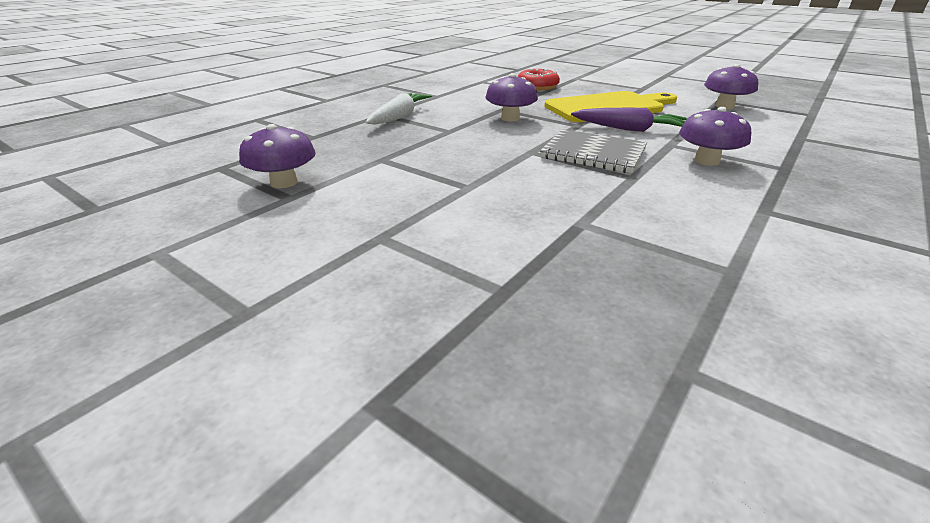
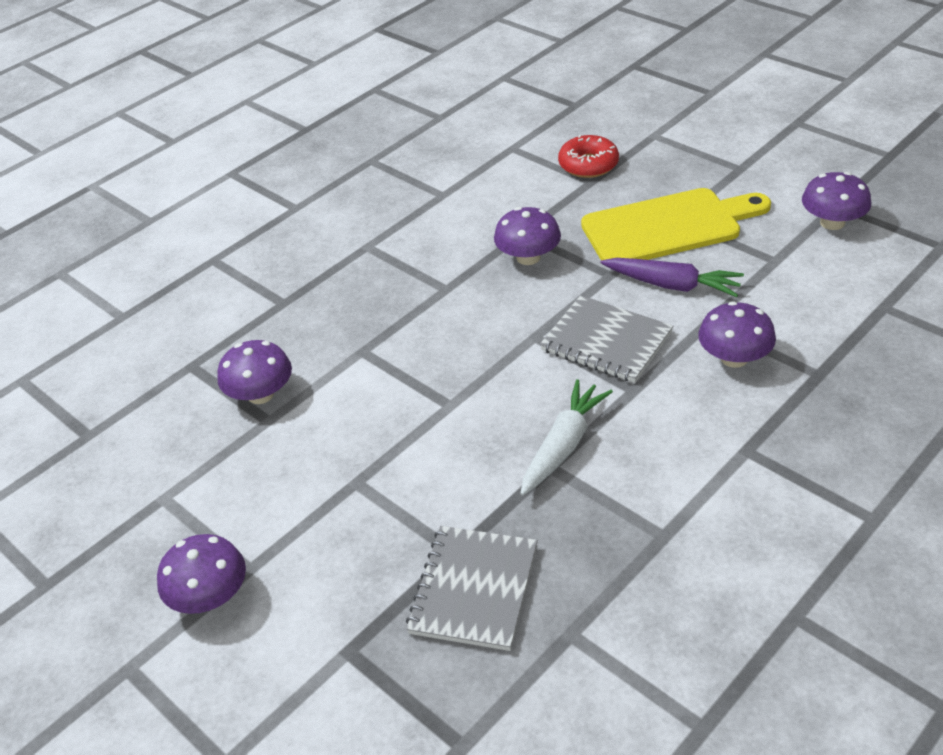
camera: 10 degrees right, 10 degrees up
white carrot [366,93,432,125] -> white carrot moved to [521,379,613,496]
none -> purple mushroom [157,534,246,614]
none -> grey notebook [406,526,538,651]

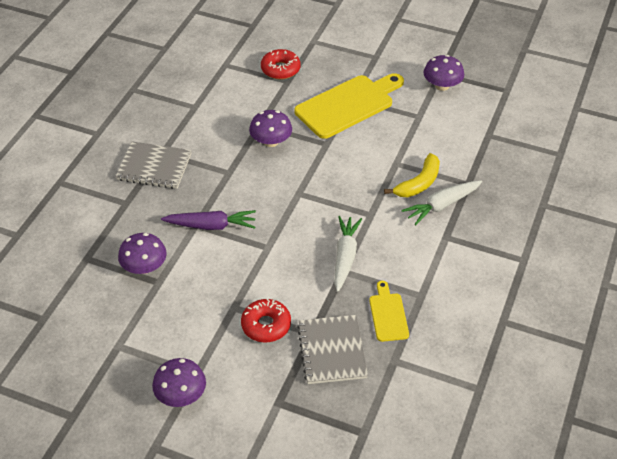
camera: 25 degrees left, 5 degrees up
grey notebook [540,295,673,383] -> grey notebook moved to [115,141,192,189]
purple carrot [600,258,744,297] -> purple carrot moved to [161,210,256,230]
purple mushroom [698,301,776,368] -> yellow banana [384,153,440,197]
none -> red donut [241,299,291,342]
none -> yellow cutting board [369,281,409,342]
none -> white carrot [402,180,482,225]

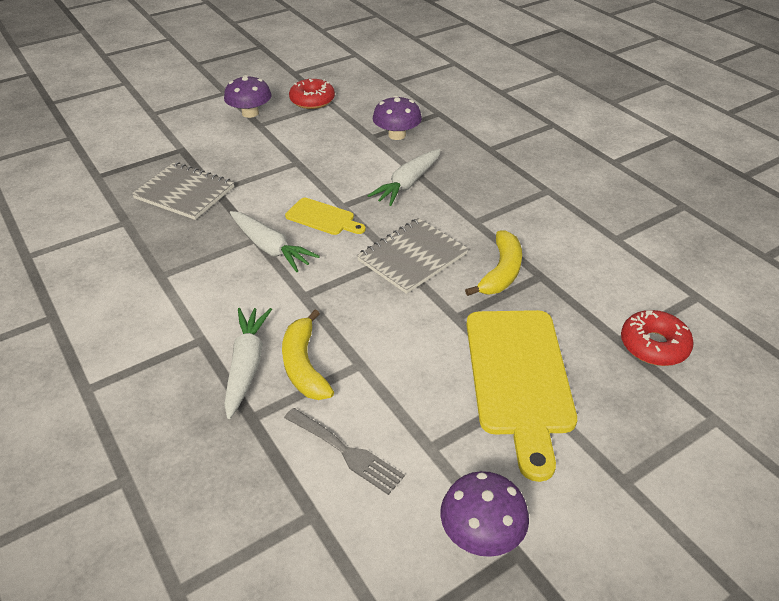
camera: 125 degrees right, 5 degrees down
grey notebook [115,141,192,189] -> grey notebook moved to [357,218,468,294]
purple carrot [161,210,256,230] -> white carrot [368,149,441,206]
red donut [241,299,291,342] -> red donut moved to [289,79,335,109]
purple mushroom [249,110,292,147] -> yellow banana [465,231,522,296]
yellow cutting board [369,281,409,342] -> yellow cutting board moved to [285,198,366,235]
none -> grey fork [284,408,405,495]

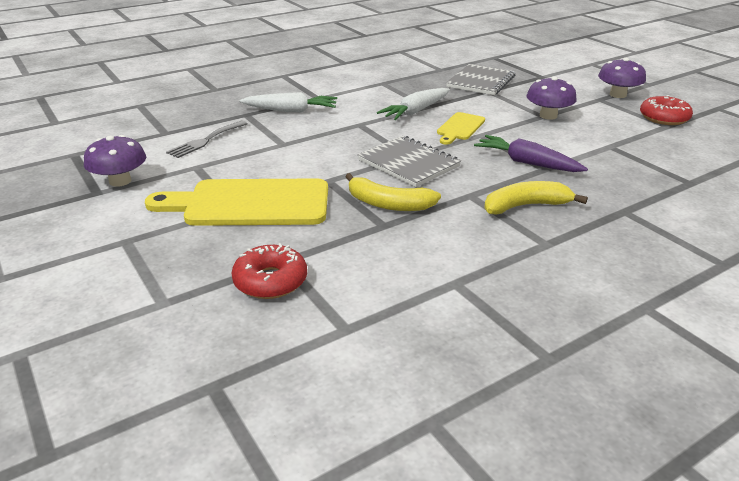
camera: 90 degrees right, 10 degrees down
yellow banana [282,310,334,400] -> yellow banana moved to [484,181,588,215]
white carrot [368,149,441,206] -> purple carrot [474,135,588,172]
purple mushroom [373,96,422,140] -> purple mushroom moved to [526,76,577,120]

